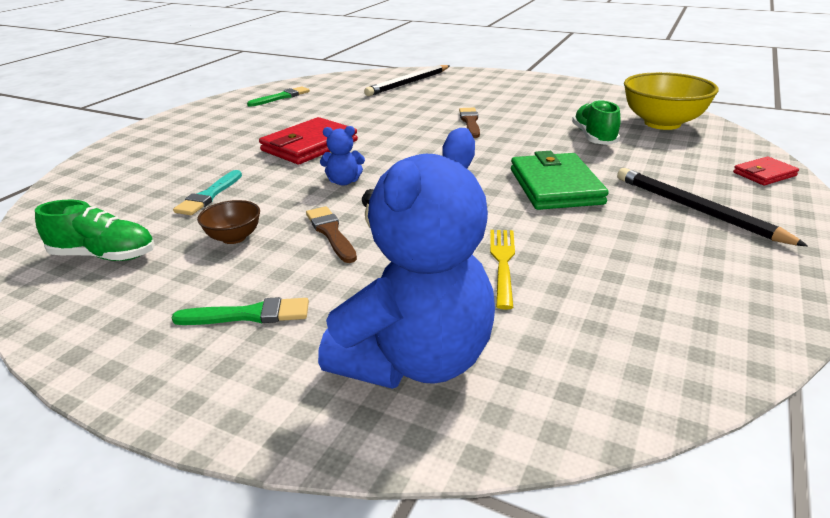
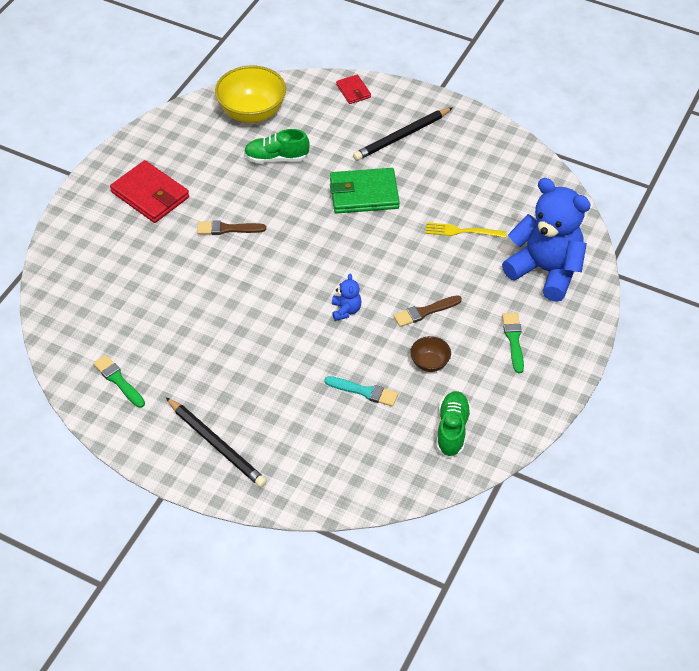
camera: 90 degrees left, 20 degrees up
red wallet [259,117,358,164] -> red wallet moved to [110,160,189,223]
black pencil [364,65,450,96] -> black pencil moved to [166,397,267,487]

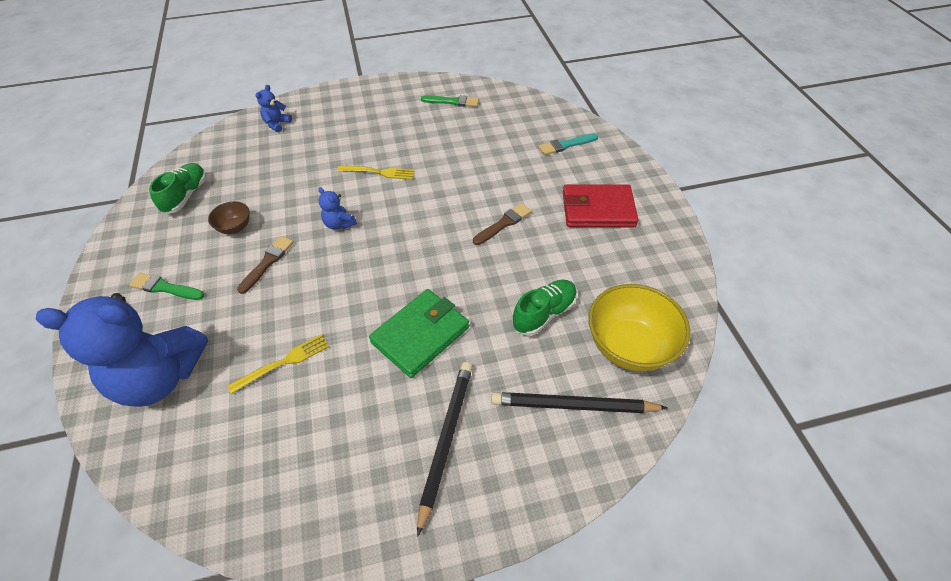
camera: 140 degrees right, 0 degrees up
black pencil [166,397,267,487] -> black pencil moved to [491,392,667,413]
turquoise brush [324,376,398,407] -> turquoise brush moved to [538,133,598,155]
red wallet [336,74,371,104] -> none
green shoe [436,391,471,458] -> green shoe turned 135 degrees counterclockwise [149,163,206,214]
green brush [502,313,524,373] -> green brush turned 150 degrees clockwise [129,273,204,300]
none -> blue teddy bear [256,85,292,132]
none -> yellow fork [337,166,415,180]

